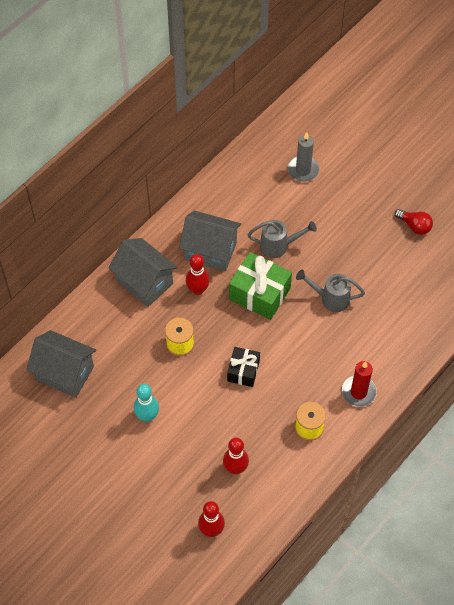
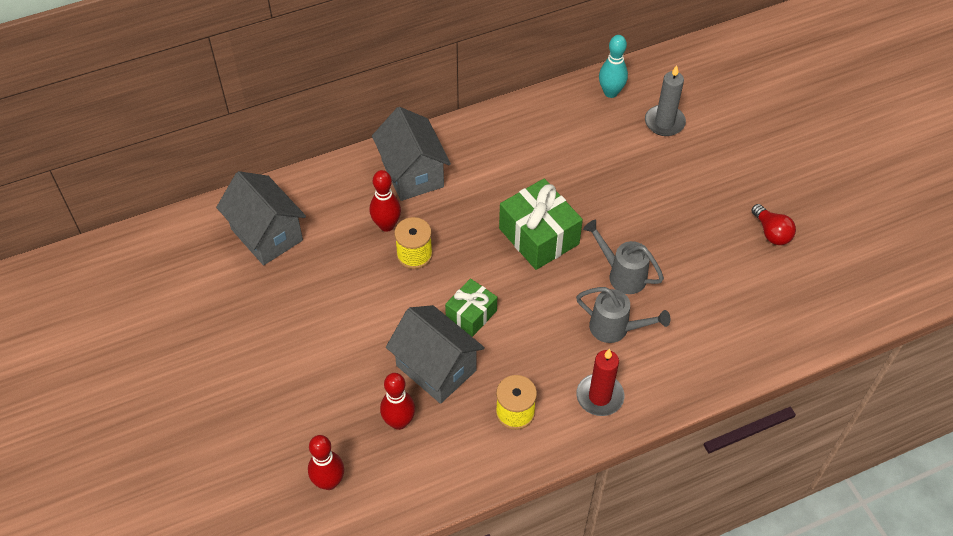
camera: 25 degrees right, 5 degrees down
turquoise bowling pin [134,384,159,422] -> turquoise bowling pin moved to [599,35,628,98]
grey house [179,210,241,272] -> grey house moved to [386,305,485,404]
red bowling pin [186,254,210,295] -> red bowling pin moved to [370,170,401,232]
black gift [227,347,260,387] -> green gift [445,278,497,337]
grey watering can [247,220,317,258] -> grey watering can moved to [576,287,671,343]

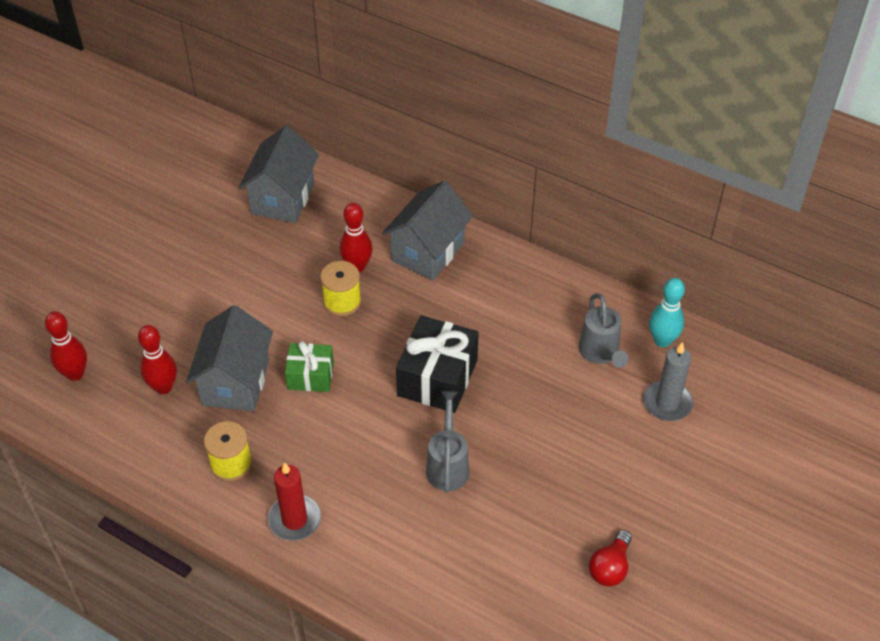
camera: 55 degrees right, 5 degrees down
green gift [499,178,583,270] -> black gift [396,315,479,413]
grey watering can [576,287,671,343] -> grey watering can moved to [579,293,629,368]

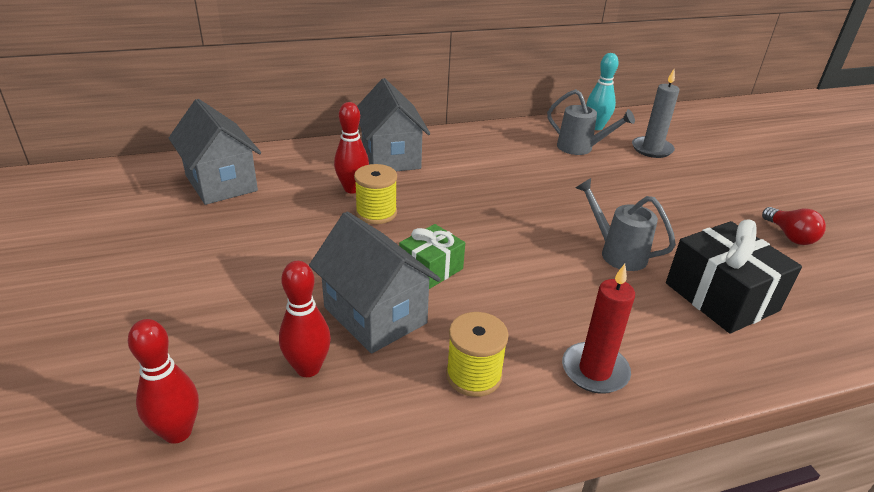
camera: 50 degrees left, 15 degrees down
black gift [396,315,479,413] -> black gift moved to [666,219,802,333]

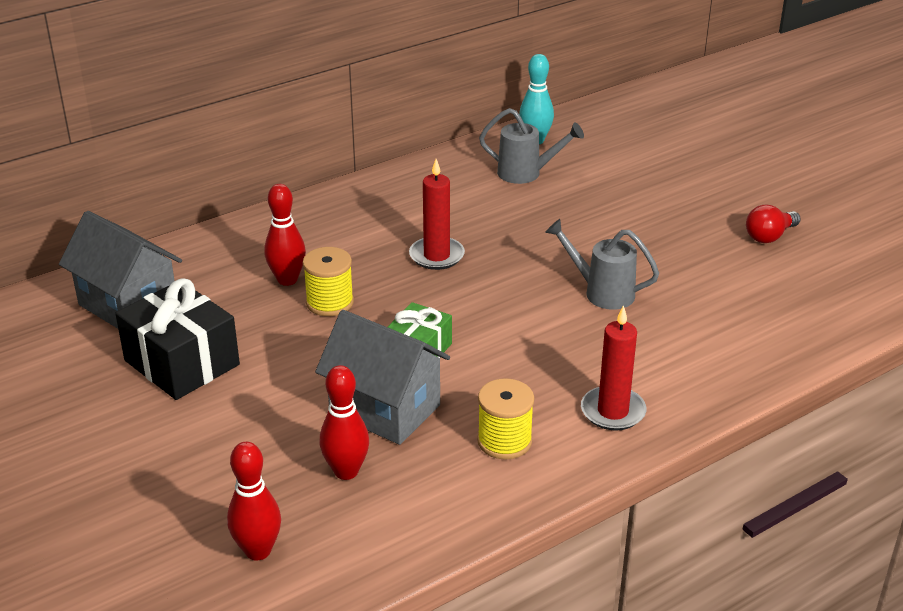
camera: 15 degrees left, 0 degrees up
grey house [357,78,430,171] -> none
grey candle [632,69,680,158] -> none
black gift [666,219,802,333] -> black gift moved to [115,278,240,400]
red light bulb [762,207,826,245] -> red light bulb turned 90 degrees clockwise [746,204,801,243]
none -> red candle [409,159,465,270]

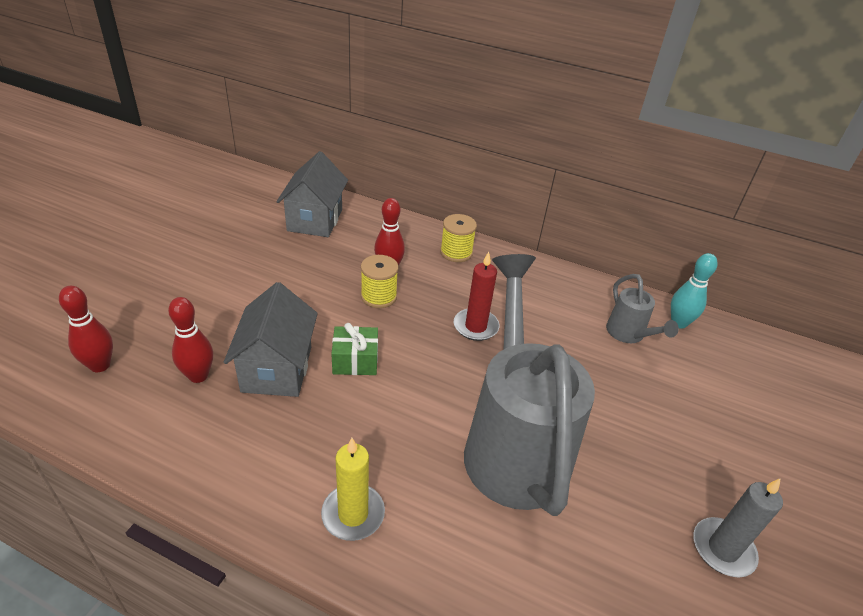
camera: 55 degrees right, 5 degrees up
black gift [115,278,240,400] -> none
yellow spool [477,378,534,460] -> yellow spool moved to [440,214,477,262]
grey watering can [545,219,659,310] -> grey watering can [464,254,595,516], size x2.27
red candle [581,305,646,431] -> yellow candle [321,438,385,541]
red light bulb [746,204,801,243] -> grey candle [693,478,783,577]

